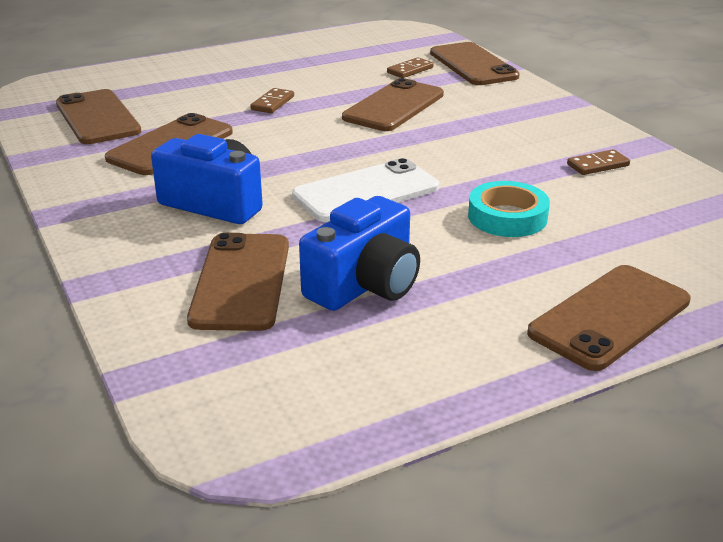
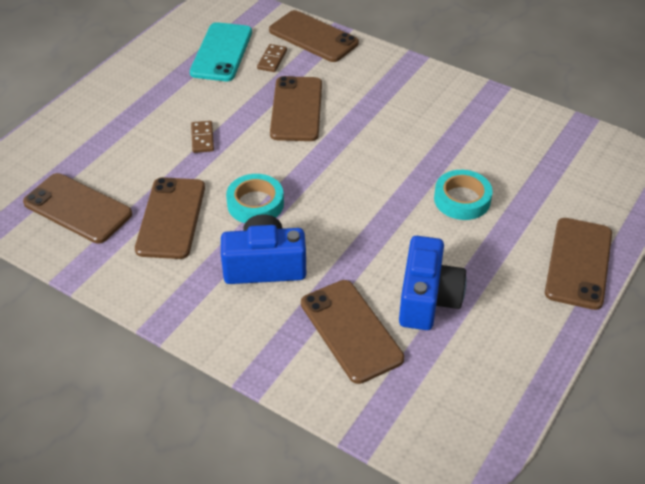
camera: 30 degrees left, 15 degrees up
white phone [292,158,439,222] -> none
brown domino [567,149,630,175] -> none
none -> turquoise phone [190,22,252,81]
none -> turquoise tape [226,174,284,223]

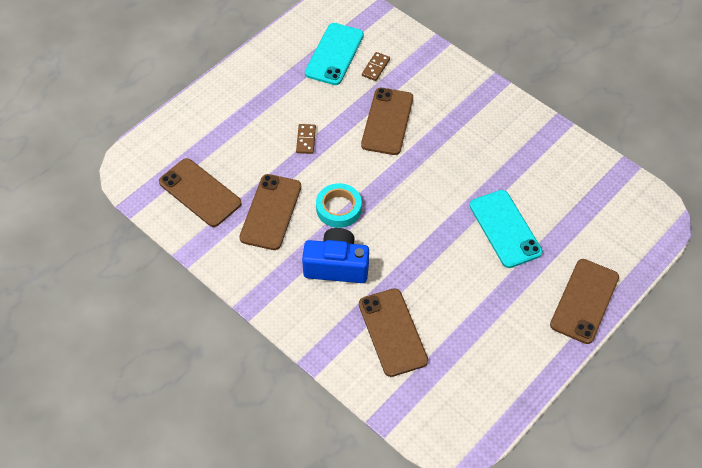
camera: 10 degrees right, 10 degrees up
brown phone [269,10,359,62] -> none
blue camera [399,236,467,330] -> none
turquoise tape [434,170,493,220] -> turquoise phone [470,190,543,268]

